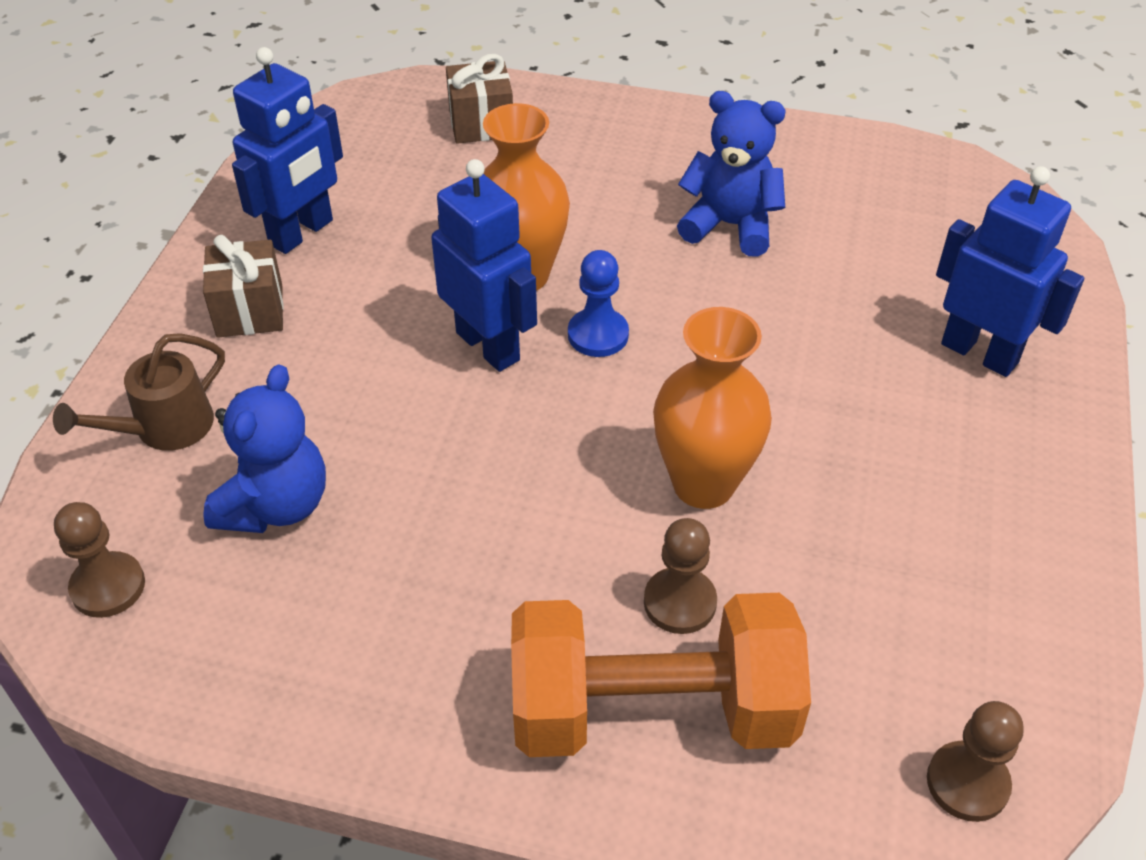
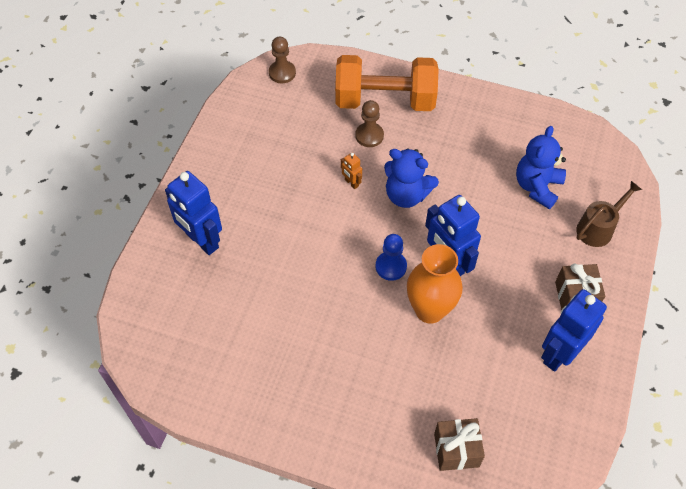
camera: 175 degrees left, 10 degrees up
brown pawn [54,502,145,618] -> none
orange vase [653,307,772,509] -> orange robot [341,152,362,189]
blue teddy bear [677,91,786,257] -> blue teddy bear moved to [384,148,439,208]

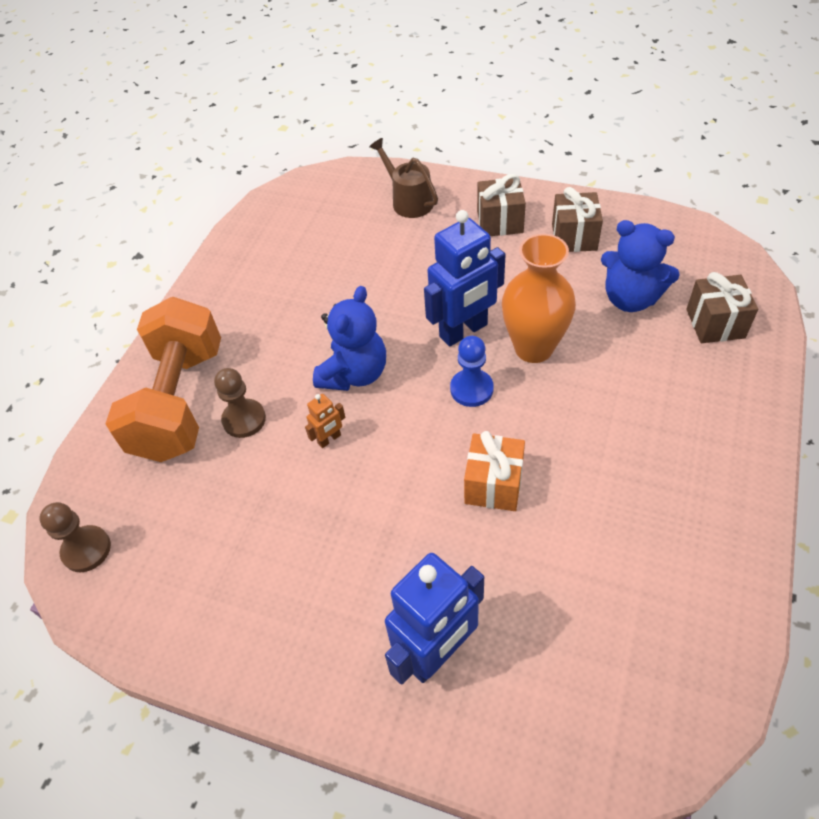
camera: 85 degrees left, 5 degrees down
blue teddy bear [516,126,566,209] -> blue teddy bear moved to [601,220,680,312]
blue robot [541,289,607,372] -> brown gift [552,187,603,252]
none -> orange gift [464,431,525,511]

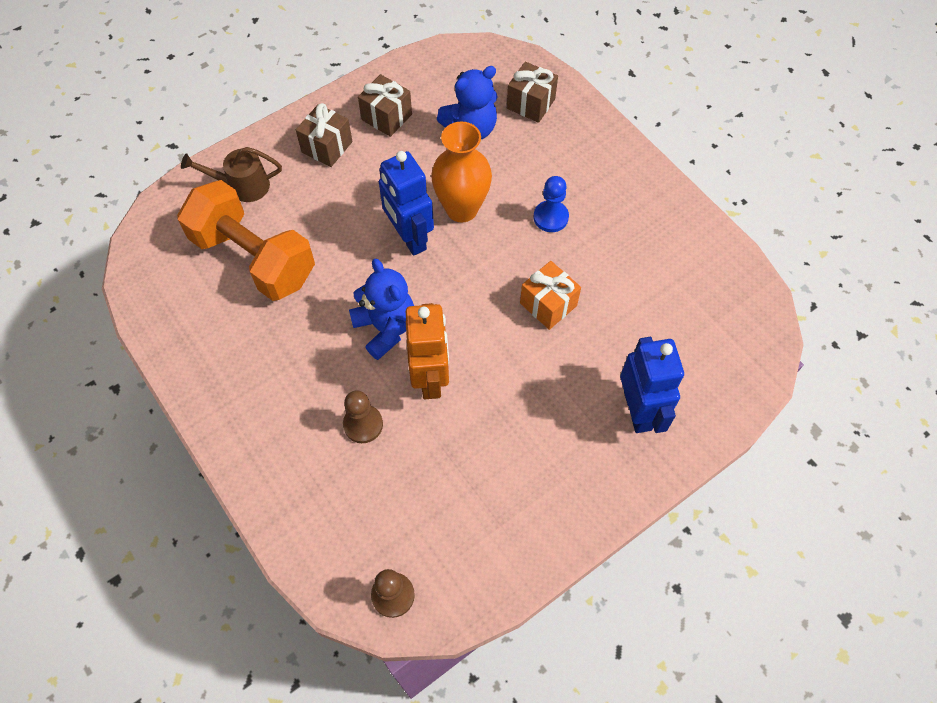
camera: 60 degrees left, 10 degrees up
orange dumbbell [105,297,221,462] -> orange dumbbell moved to [177,180,315,301]
orange robot [305,394,345,448] -> orange robot [406,303,449,399], size x2.24
blue robot [424,210,506,347] -> blue robot turned 150 degrees clockwise [379,151,434,256]
blue pawn [450,336,494,407] -> blue pawn moved to [533,176,569,232]

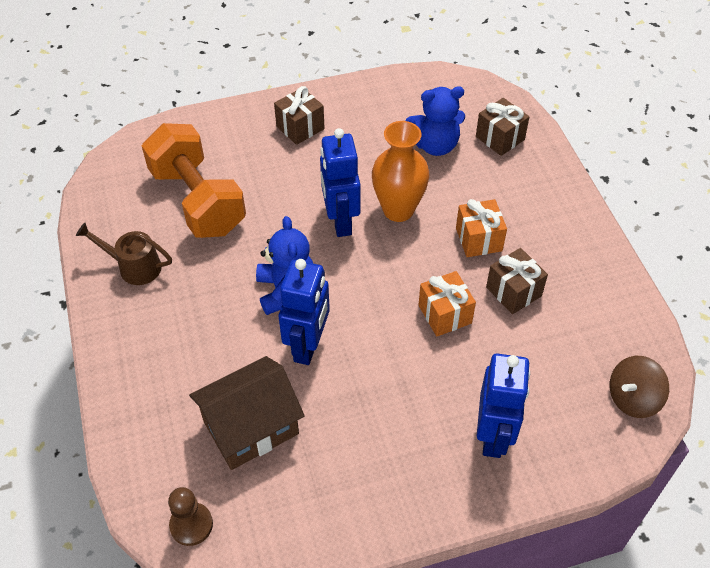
camera: 20 degrees right, 10 degrees down
brown watering can [181,147,282,202] -> brown watering can moved to [76,223,172,285]
brown pawn [343,390,383,443] -> none
brown gift [358,74,412,137] -> brown gift moved to [486,248,548,314]
orange robot [406,303,449,399] -> blue robot [279,259,330,365]
blue pawn [533,176,569,232] -> orange gift [456,199,507,257]
none -> brown house [189,356,305,470]
none -> brown spinning top [610,356,669,418]

